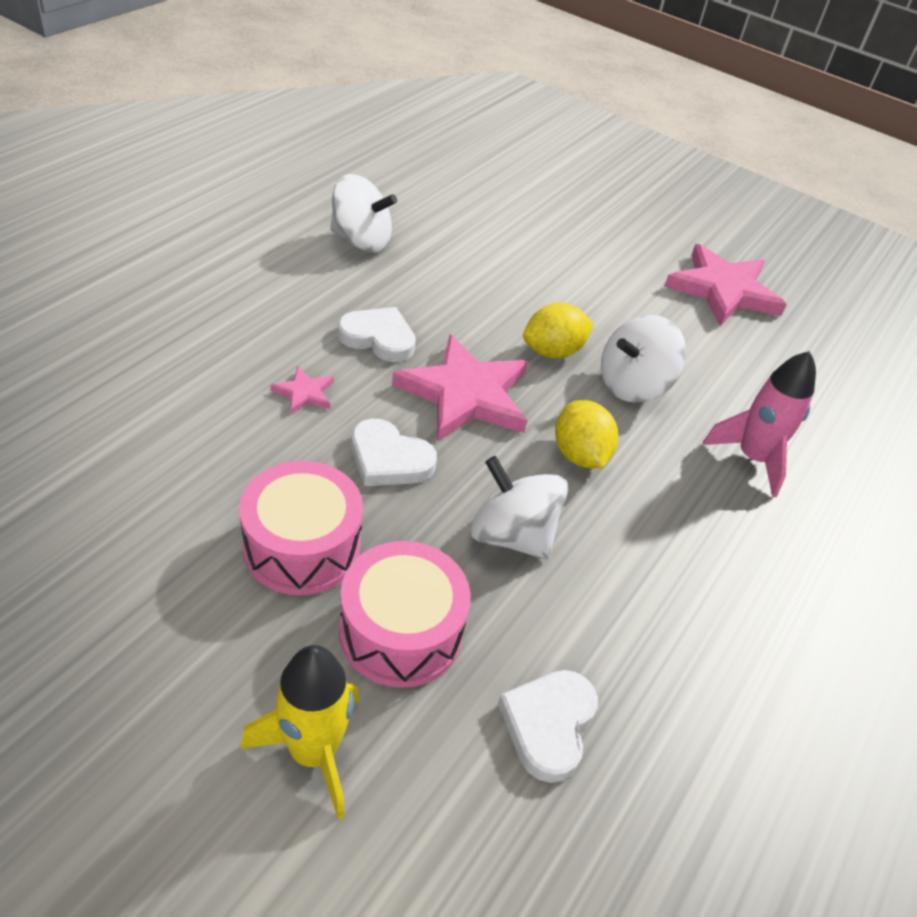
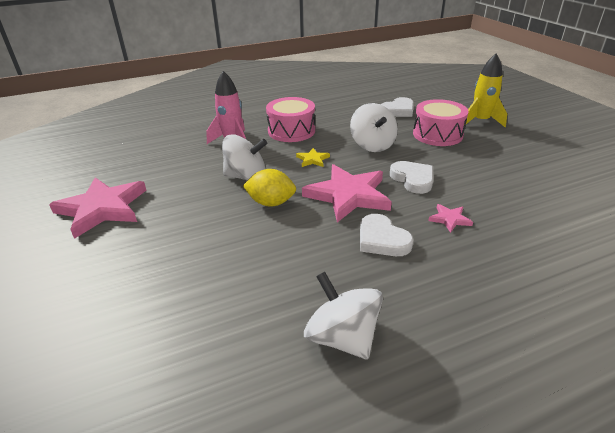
camera: 140 degrees left, 10 degrees down
pink drum [239,461,363,596] -> pink drum moved to [266,97,315,142]
yellow lemon [555,400,618,468] -> yellow star [296,148,330,167]

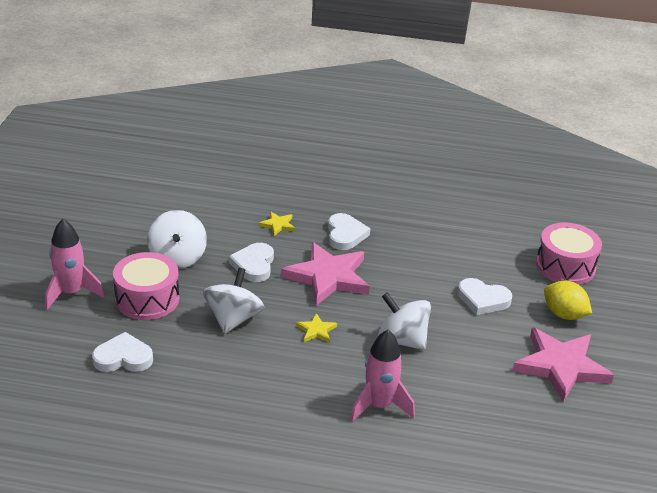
camera: 150 degrees left, 0 degrees up
yellow lemon [243,169,296,207] -> yellow lemon moved to [544,281,592,320]
pink drum [266,97,315,142] -> pink drum moved to [536,223,602,285]
white spinning top [304,272,383,360] -> white spinning top moved to [147,210,207,269]
pink star [428,204,473,233] -> yellow star [259,211,295,236]
yellow rocket [466,54,507,127] -> pink rocket [45,219,104,310]
none -> white heart [458,278,512,315]

